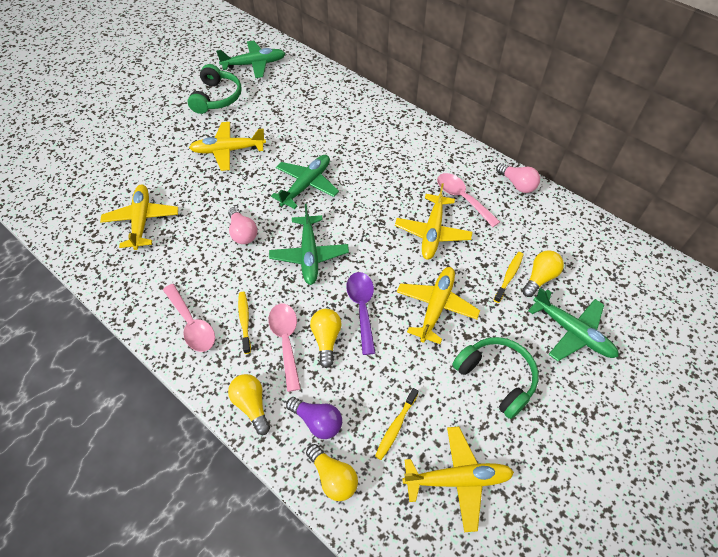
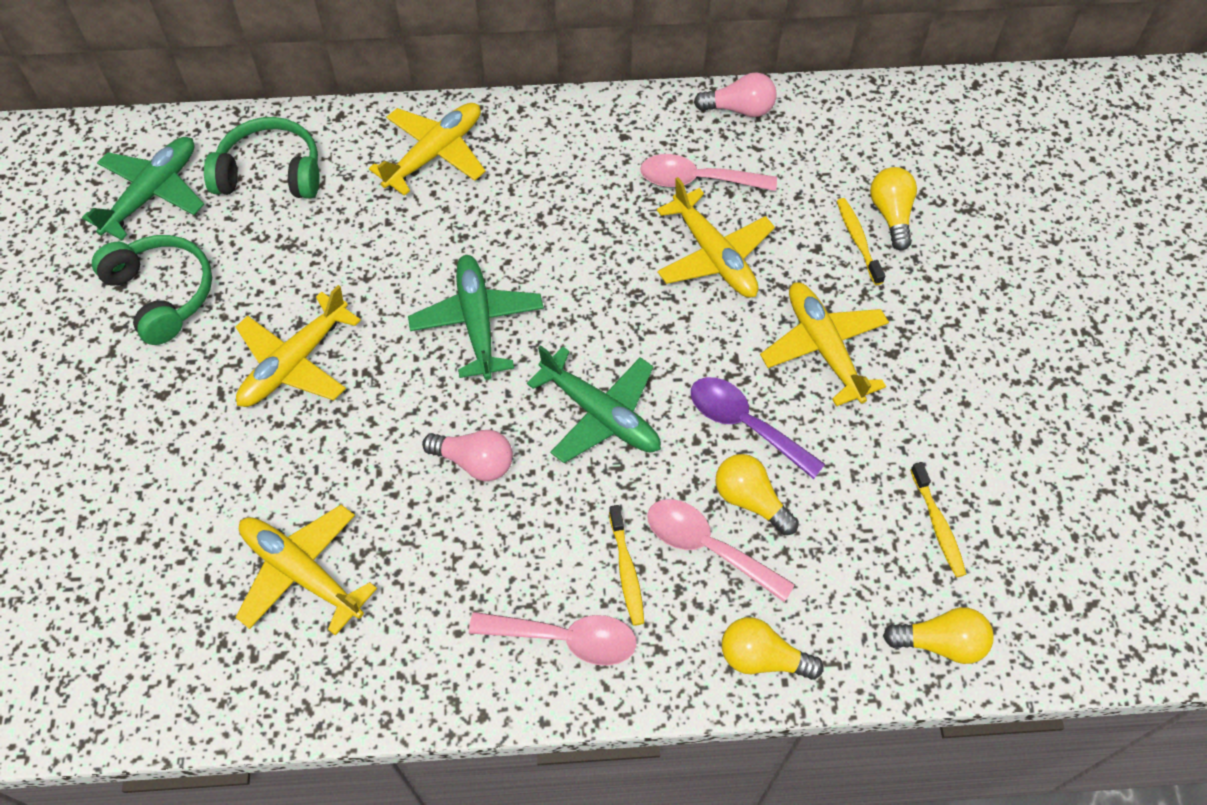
camera: 45 degrees left, 5 degrees up
yellow toothbrush [238,292,251,354] -> yellow toothbrush turned 135 degrees counterclockwise [609,505,644,626]
purple light bulb [286,397,342,439] -> none
yellow plane [402,427,514,532] -> yellow plane moved to [369,103,486,196]
green headphones [453,337,539,419] -> green headphones moved to [204,117,320,199]
green plane [528,288,619,361] -> none

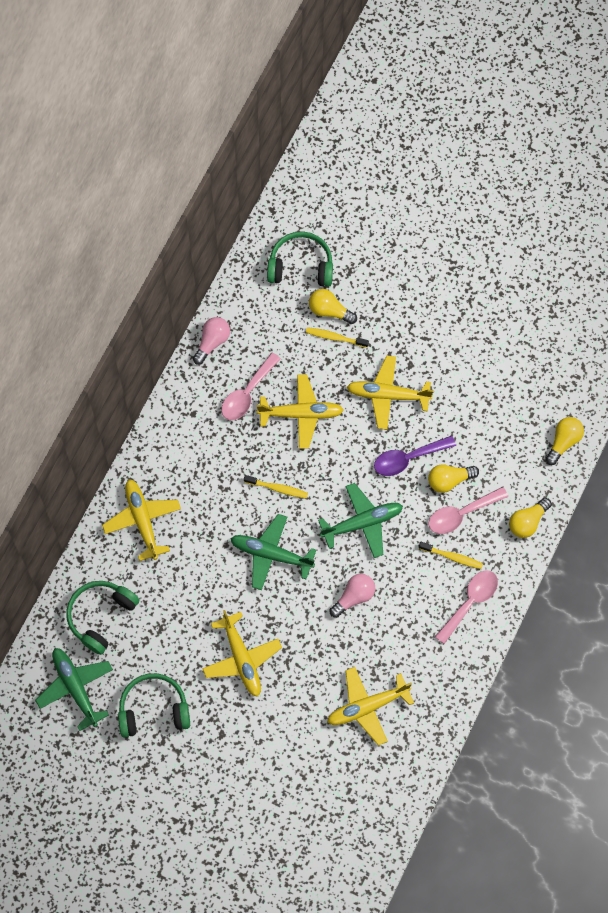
camera: 60 degrees left, 10 degrees up
yellow toothbrush [910,462,966,577] -> yellow toothbrush moved to [244,475,308,498]
none -> green headphones [267,231,333,287]

